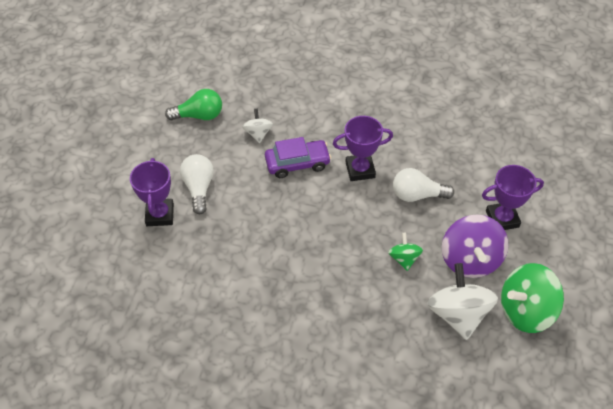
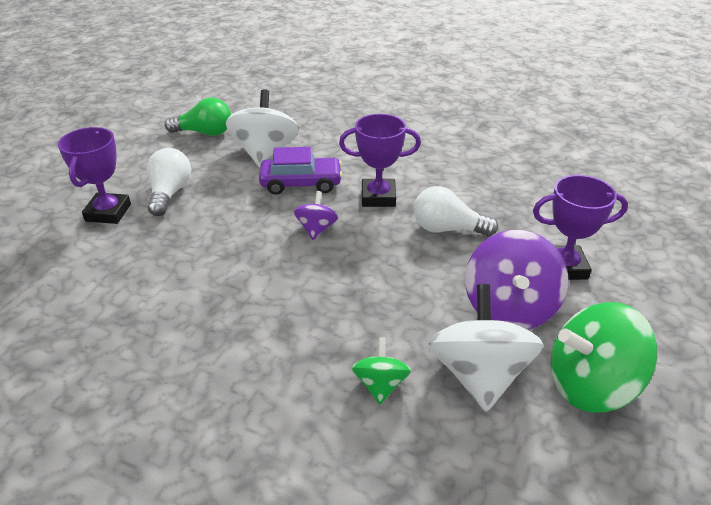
camera: 10 degrees right, 15 degrees down
white spinning top [242,109,273,143] -> white spinning top [226,89,299,168], size x1.89
green spinning top [388,233,423,271] -> green spinning top moved to [352,337,411,404]
none -> purple spinning top [294,191,338,240]

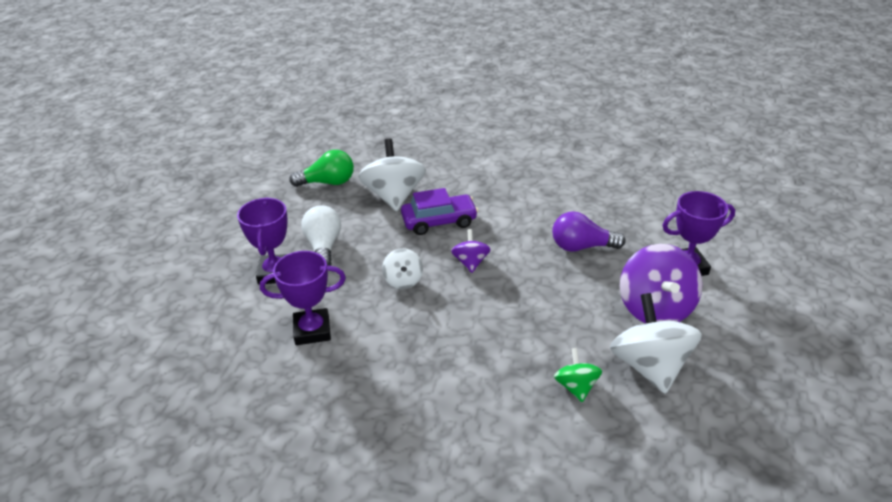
camera: 10 degrees left, 0 degrees up
purple trophy [339,114,421,207] -> purple trophy moved to [260,251,346,345]
white light bulb [414,186,498,236] -> purple light bulb [552,211,626,252]
green spinning top [550,302,657,413] -> none
none -> white spinning top [382,248,423,289]

